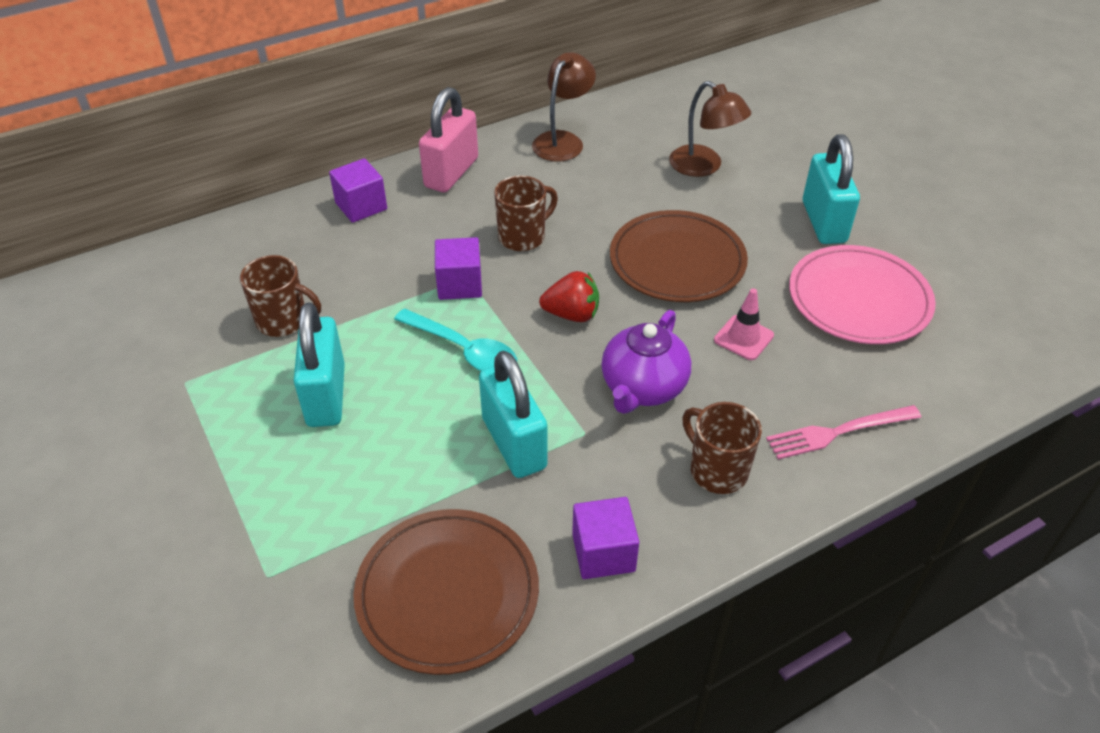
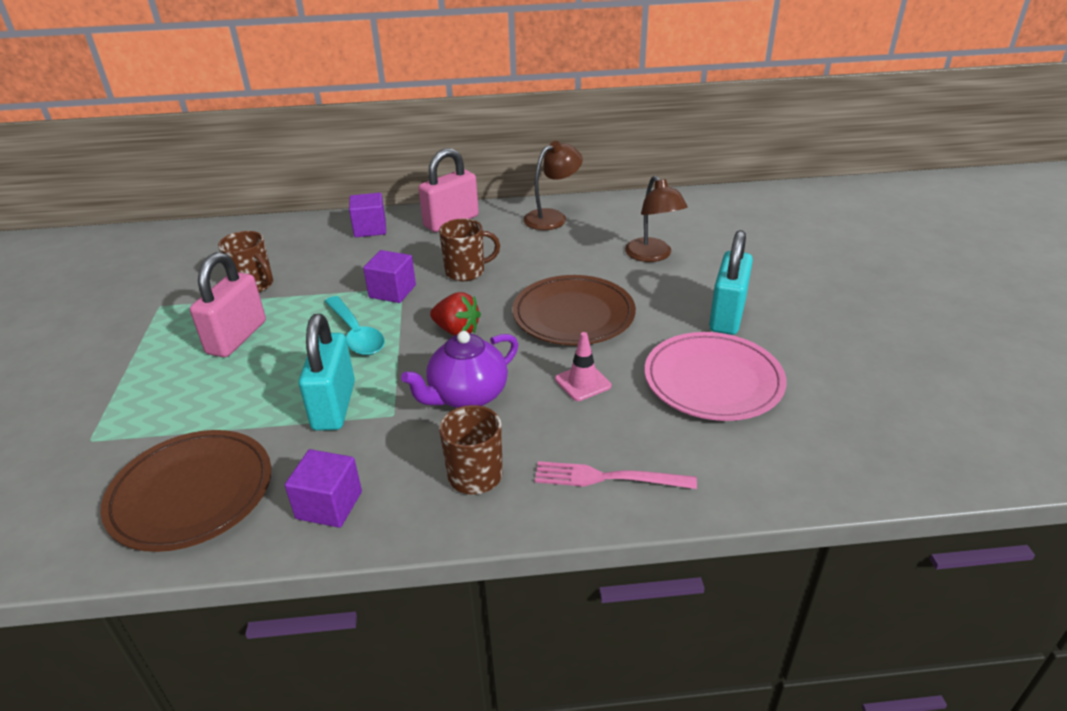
camera: 25 degrees right, 10 degrees down
turquoise padlock [294,302,345,427] -> pink padlock [190,252,266,357]

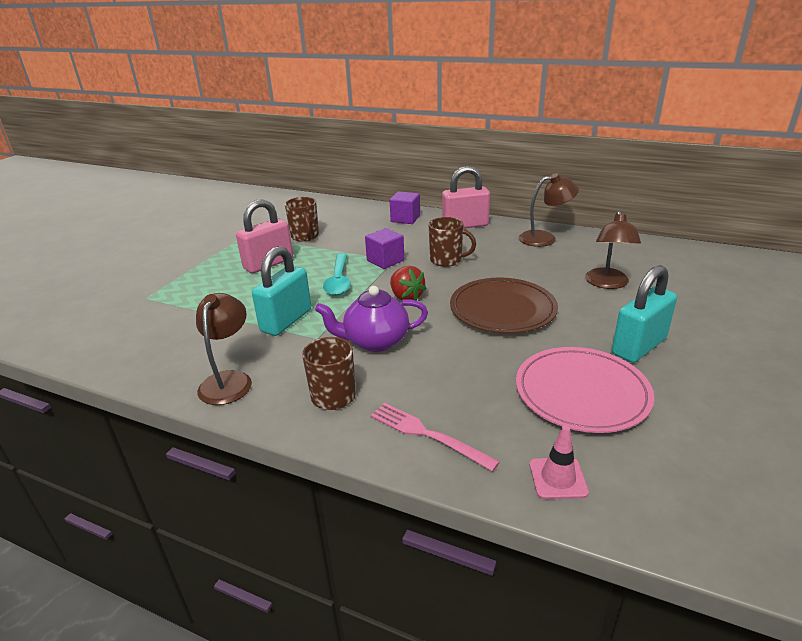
camera: 30 degrees right, 5 degrees down
brown plate [101,430,271,552] -> none
purple cube [285,449,362,528] -> brown lamp [196,293,252,405]
pink traffic cone [555,332,611,401] -> pink traffic cone moved to [530,425,589,499]

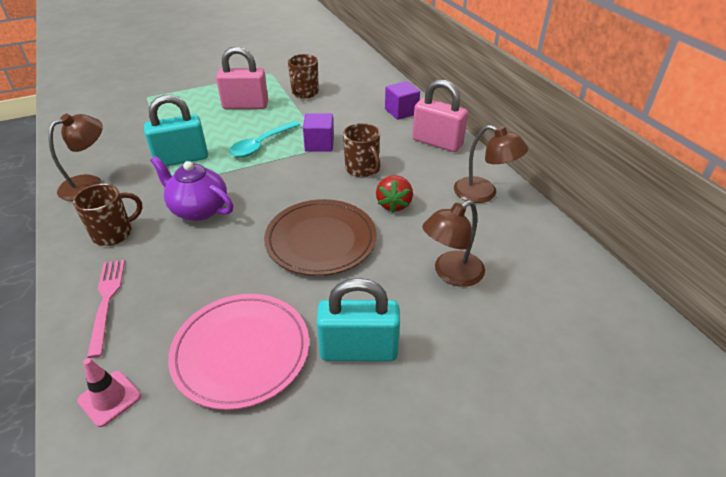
camera: 40 degrees right, 10 degrees up
red strawberry [390,266,427,301] -> red strawberry moved to [376,175,413,213]

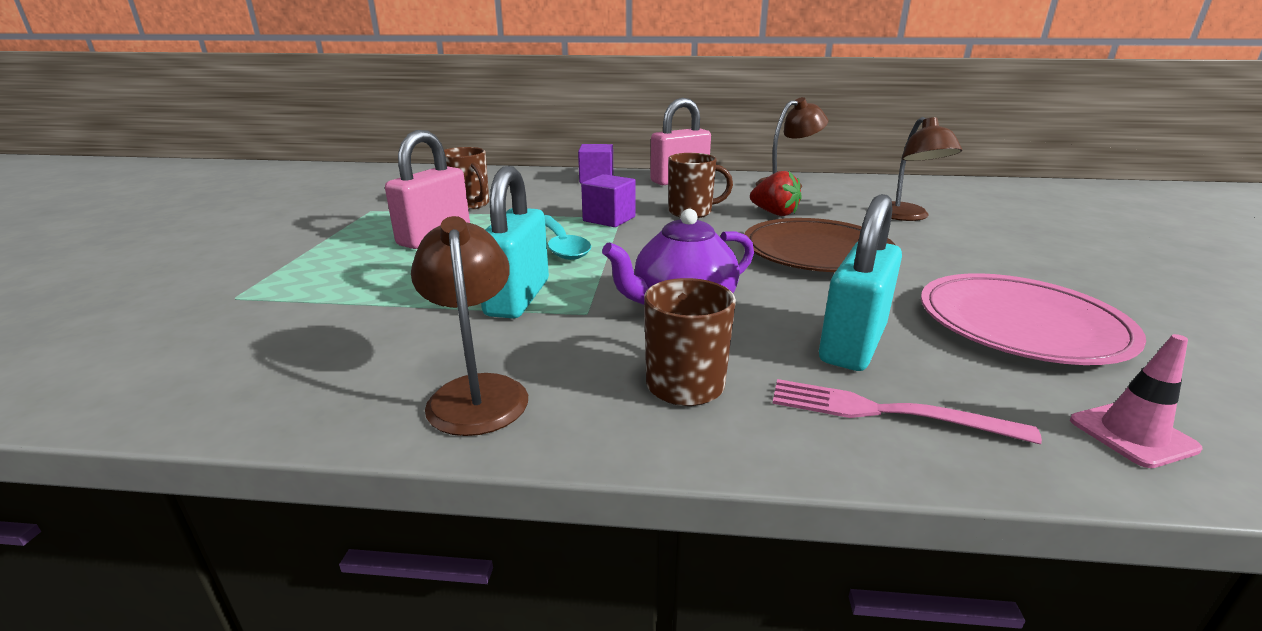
camera: 60 degrees left, 15 degrees down
turquoise padlock [317,278,400,361] -> turquoise padlock moved to [819,194,902,371]

